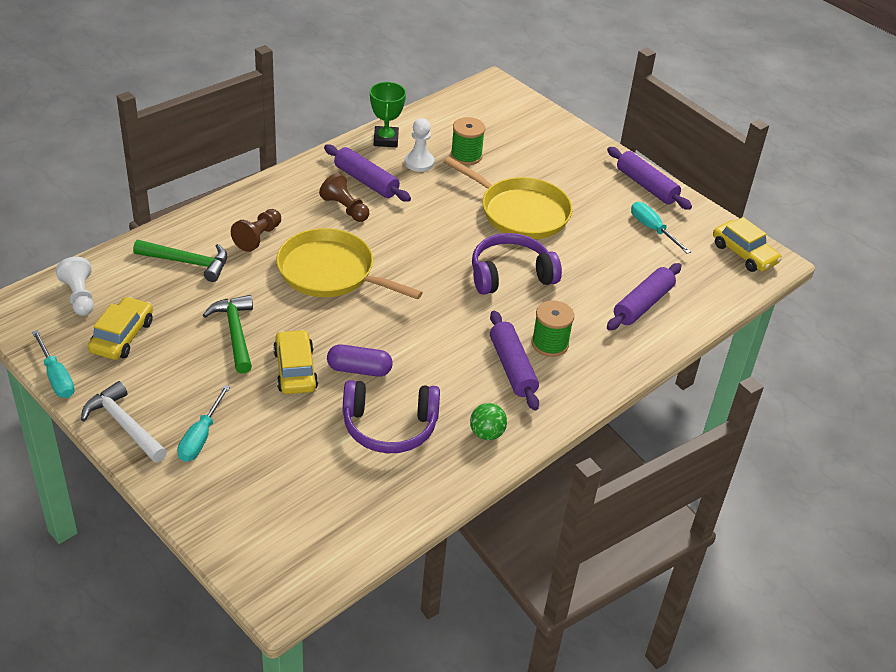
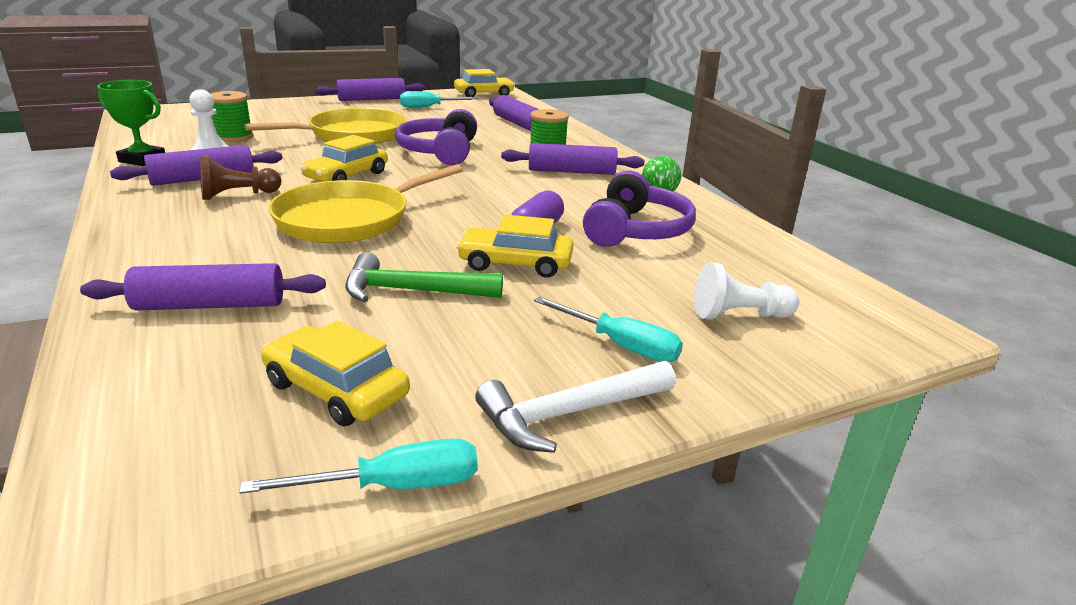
camera: 70 degrees left, 15 degrees down
white pawn [55,257,94,316] -> white pawn moved to [694,262,799,320]
green hammer [133,240,227,282] -> purple rolling pin [80,263,326,311]
brown pawn [231,209,281,252] -> none
none -> yellow car [301,135,388,182]

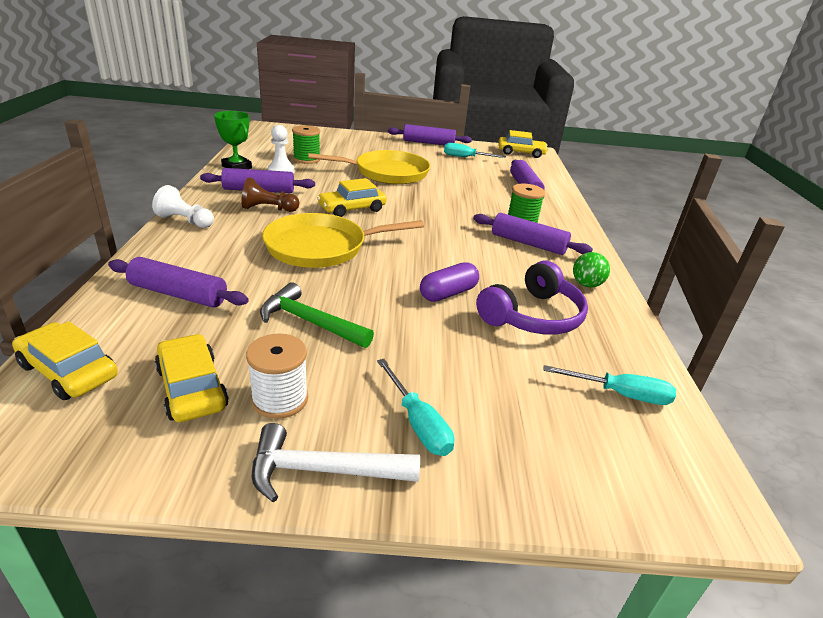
camera: 25 degrees right, 5 degrees up
turquoise screwdriver [239,439,478,494] -> turquoise screwdriver moved to [544,365,676,405]
purple headphones [395,109,477,165] -> none
yellow car [456,215,573,278] -> yellow car moved to [12,321,118,400]
white pawn [694,262,799,320] -> white pawn moved to [152,185,214,228]
none -> white spool [246,334,308,419]

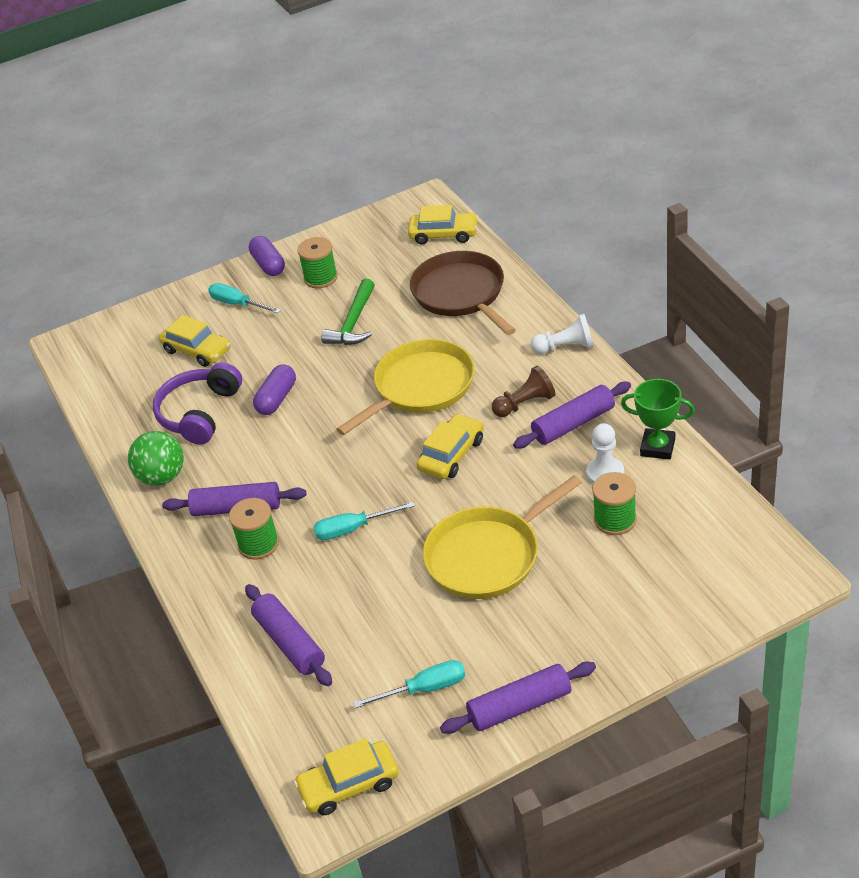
camera: 160 degrees right, 10 degrees up
purple rolling pin [108,257,249,308] -> brown pan [410,251,516,335]
yellow car [155,334,229,422] -> yellow car moved to [159,315,231,367]
white spool [246,334,308,419] -> green spool [297,237,338,288]
white hammer [252,423,420,502] -> purple capsule [249,236,285,276]
green hammer [260,282,374,348] -> green hammer turned 105 degrees clockwise [321,279,375,345]
turquoise screwdriver [544,365,676,405] -> turquoise screwdriver moved to [313,502,415,540]
green ball [573,252,610,287] -> green ball [128,431,184,485], size x1.53

